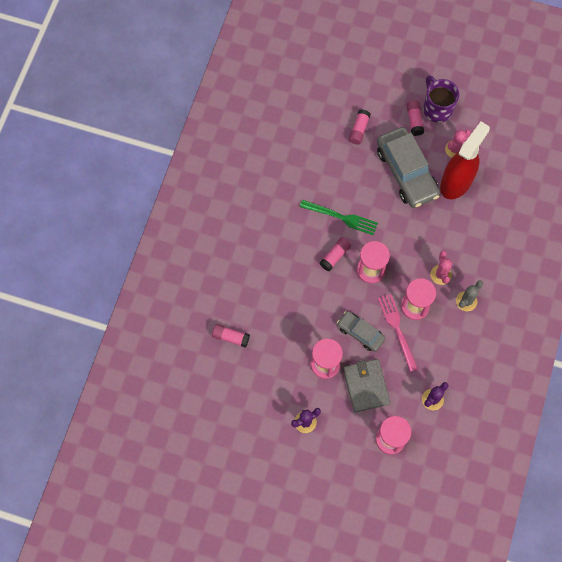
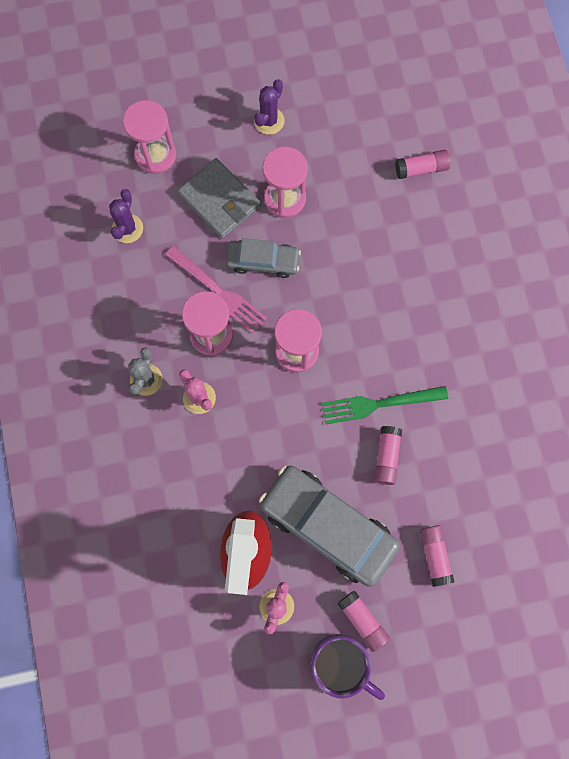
camera: 150 degrees right, 5 degrees up
pink glue stick [319,237,351,271] -> pink glue stick moved to [374,426,402,485]

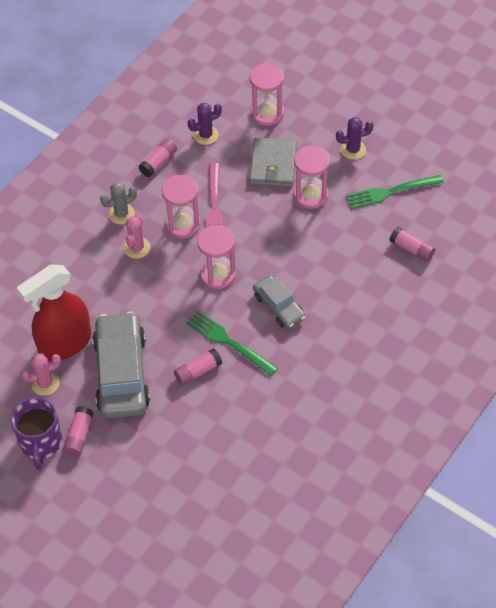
camera: 50 degrees right, 20 degrees down
grey car [226,238,301,278] -> grey car moved to [253,275,306,329]
pink glue stick [420,525,454,587] -> pink glue stick moved to [139,139,177,177]
none -> green fork [346,175,444,209]

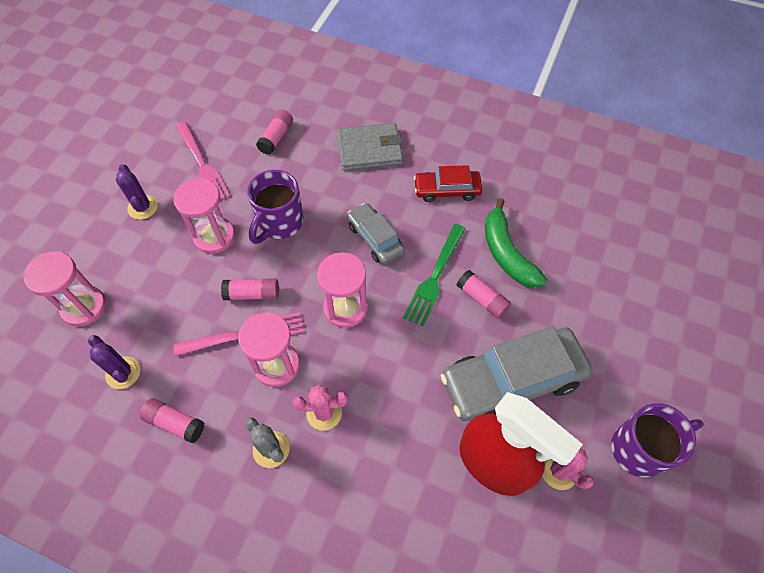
camera: 105 degrees left, 5 degrees up
pink glue stick [63,406,94,457] -> pink glue stick moved to [221,278,279,300]
grey wallet [249,137,297,187] -> grey wallet moved to [337,123,403,171]
grey car [253,275,306,329] -> grey car turned 75 degrees counterclockwise [347,203,405,265]
green fork [346,175,444,209] -> pink fork [176,122,230,200]
none -> purple mug [247,170,303,244]
none -> red car [414,165,482,202]
none -> green banana [485,198,547,288]

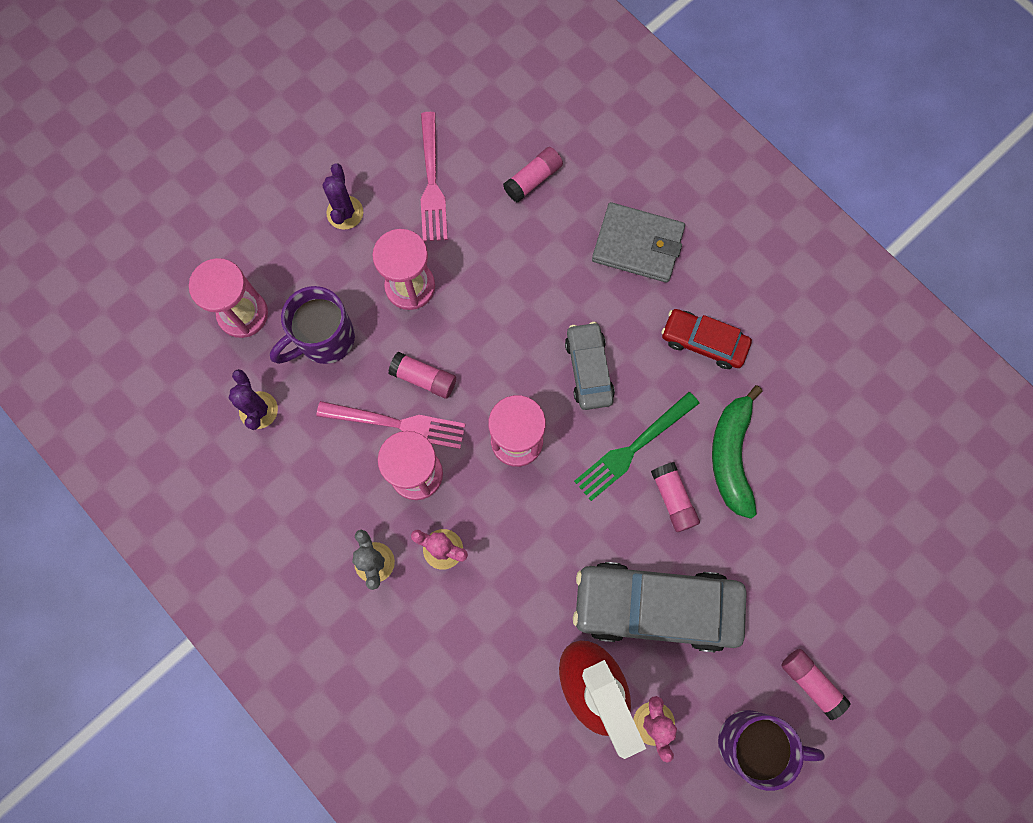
camera: 25 degrees right, 15 degrees up
pink glue stick [140,398,204,443] -> pink glue stick moved to [781,649,851,720]
purple mug [247,170,303,244] -> purple mug moved to [270,286,355,364]

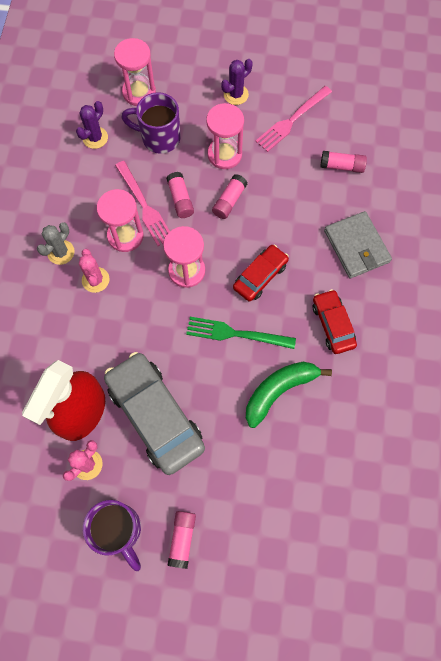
camera: 50 degrees right, 5 degrees down
grey car [565,322,615,410] -> red car [233,245,289,302]
pink glue stick [651,462,700,532] -> pink glue stick moved to [212,174,247,219]

